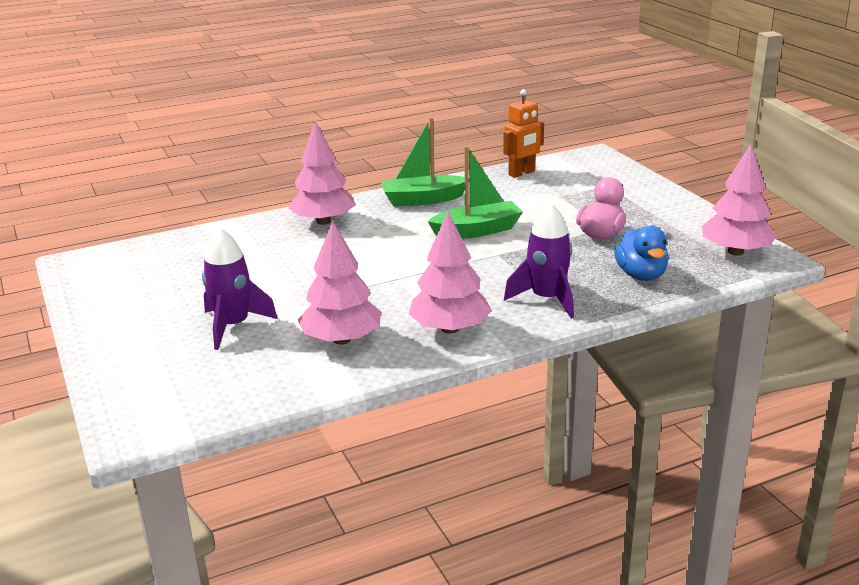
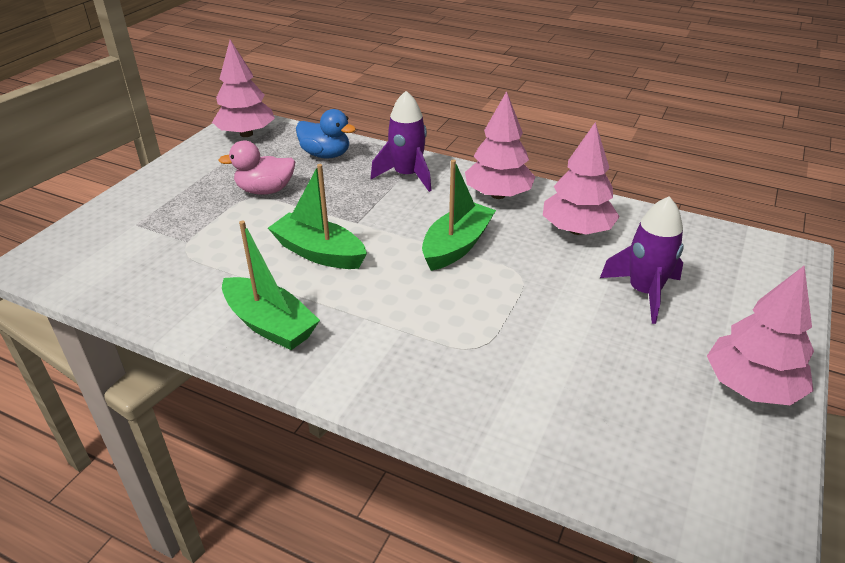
camera: 130 degrees left, 10 degrees up
pink tree [288,121,355,225] -> pink tree moved to [707,265,814,406]
orange robot [503,89,544,178] -> none
blue duck [614,226,669,281] -> blue duck turned 75 degrees clockwise [296,109,356,159]
none -> green boat [422,160,496,271]

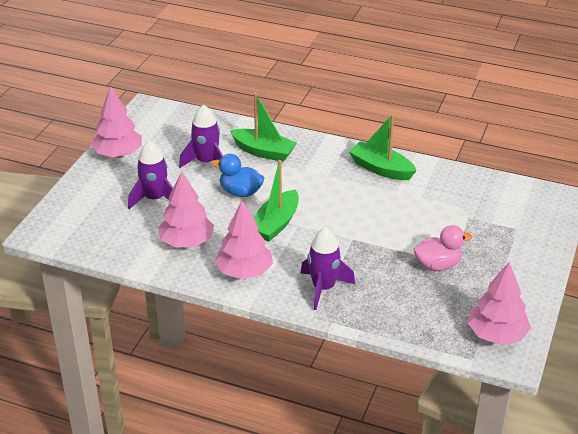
camera: 175 degrees right, 0 degrees up
green boat [268,164,367,269] -> green boat moved to [230,93,297,162]
blue duck [296,109,356,159] -> blue duck moved to [212,154,264,197]
none -> purple rocket [179,105,223,168]

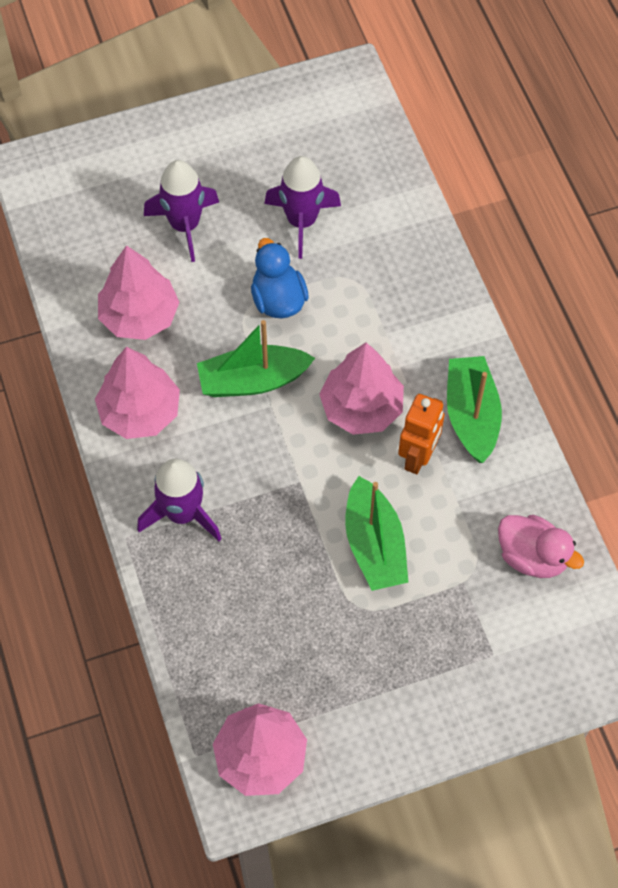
camera: 50 degrees right, 25 degrees up
pink tree [91,86,142,157] -> pink tree moved to [319,343,404,435]
green boat [230,93,297,162] -> green boat moved to [345,476,408,591]
pink duck [414,225,472,271] -> pink duck moved to [498,515,584,578]
none -> orange robot [398,394,444,474]

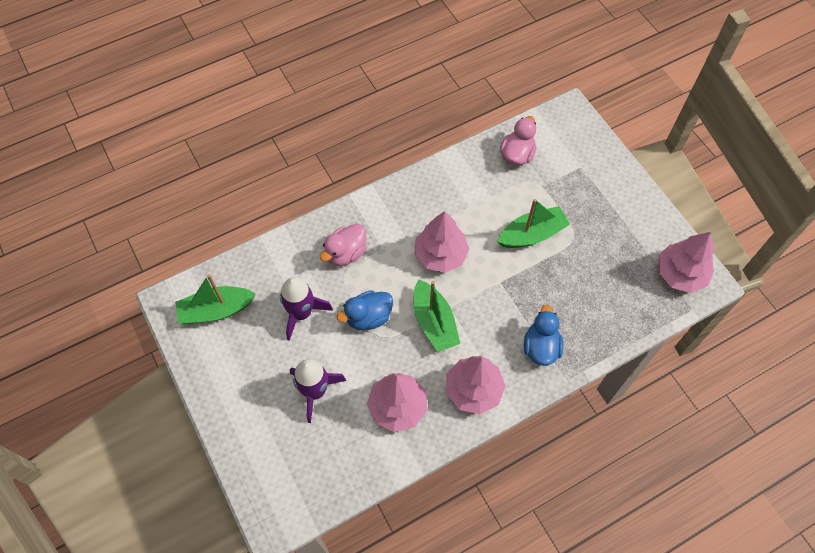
camera: 100 degrees left, 0 degrees up
purple rocket [137,458,222,541] -> blue duck [524,305,563,366]
orange robot [398,394,444,474] -> none
green boat [447,356,502,463] -> green boat moved to [175,274,256,324]
none -> pink duck [320,224,367,266]

